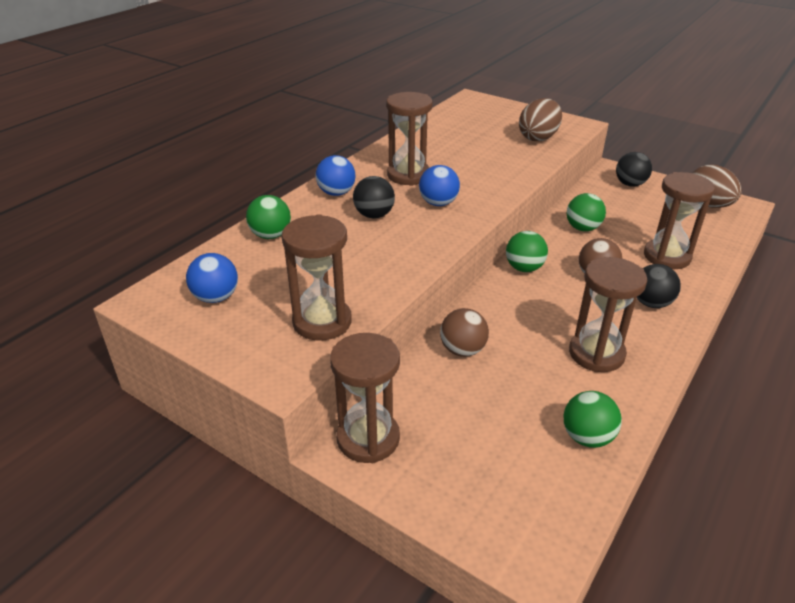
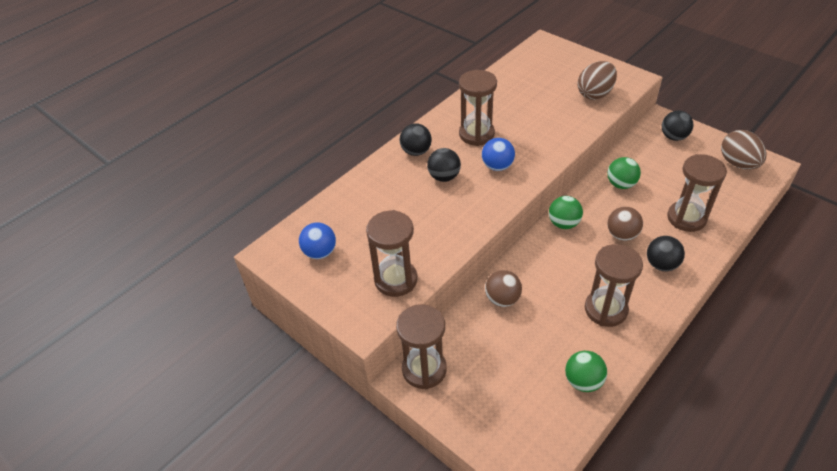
camera: 10 degrees right, 10 degrees up
green ball [246,195,291,239] -> none
blue ball [316,155,356,196] -> black ball [400,123,432,156]

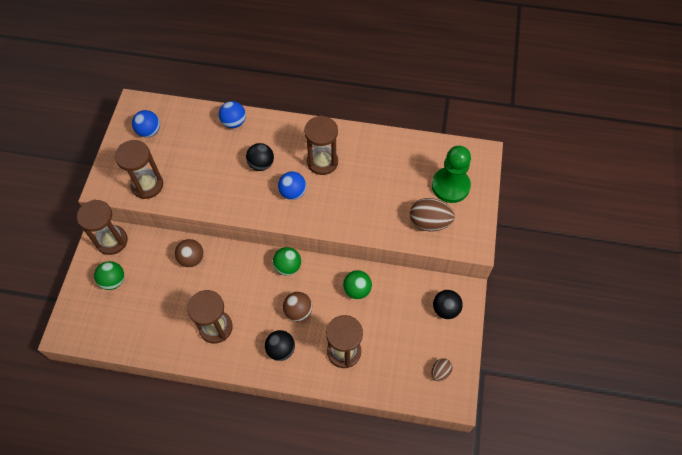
camera: 55 degrees right, 15 degrees up
black ball [400,123,432,156] -> none
green ball [565,351,607,392] -> green ball moved to [94,261,124,290]
brown egg [721,130,767,170] -> brown egg [431,358,453,381], size x0.54
none -> blue ball [219,101,246,128]
none -> green pawn [432,146,471,203]

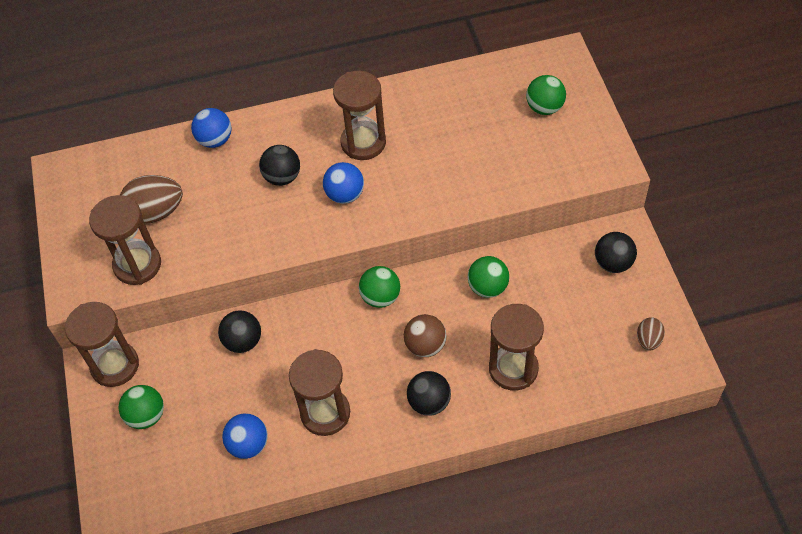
camera: 20 degrees left, 5 degrees down
blue ball [132,110,160,137] -> blue ball moved to [222,414,268,459]
brown ball [175,239,204,267] -> black ball [218,310,261,353]
brown egg [410,198,455,231] -> brown egg moved to [120,175,183,223]
green pawn [432,146,471,203] -> green ball [526,75,566,115]

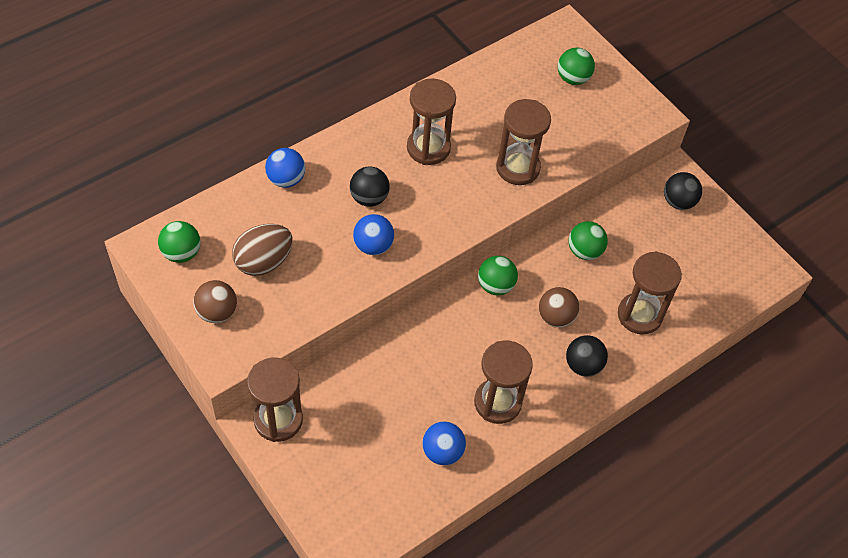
camera: 30 degrees left, 0 degrees up
brown hourglass [89,195,161,285] -> brown hourglass moved to [496,99,551,185]
green ball [119,385,164,429] -> green ball moved to [158,221,200,263]
black ball [218,310,261,353] -> none
blue ball [323,162,364,204] -> blue ball moved to [353,214,394,255]
brown egg [637,317,665,351] -> none
none -> brown ball [193,280,237,323]

